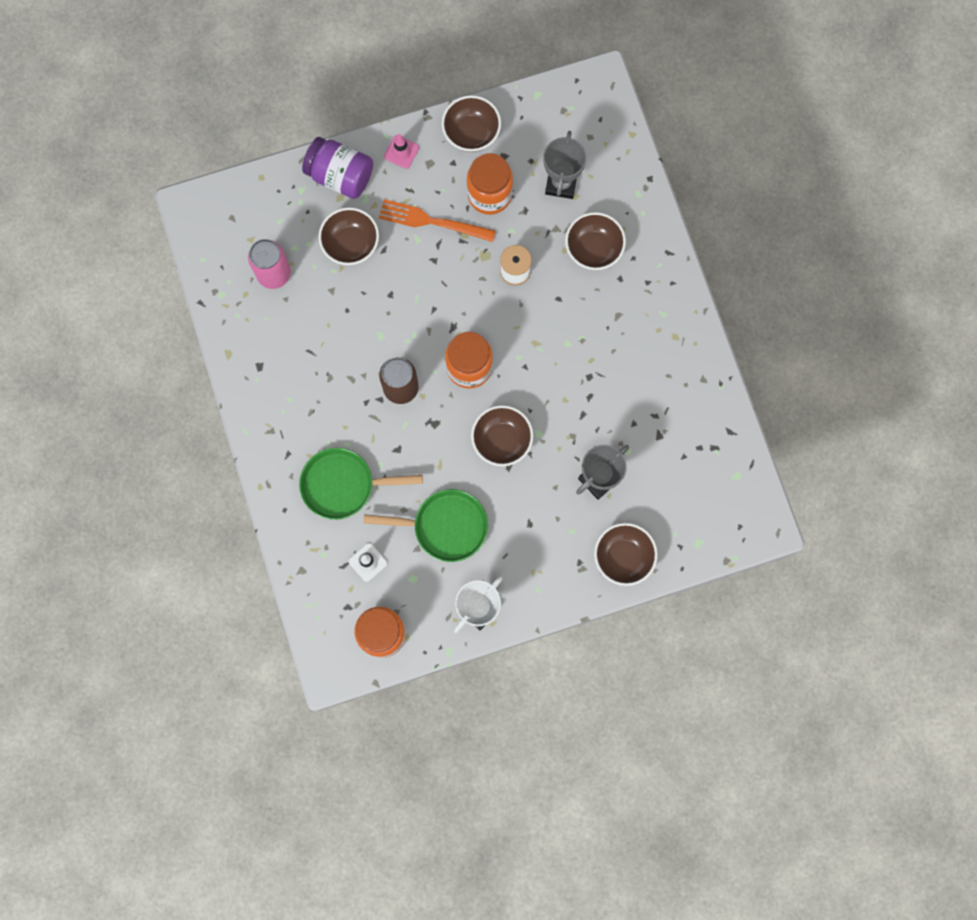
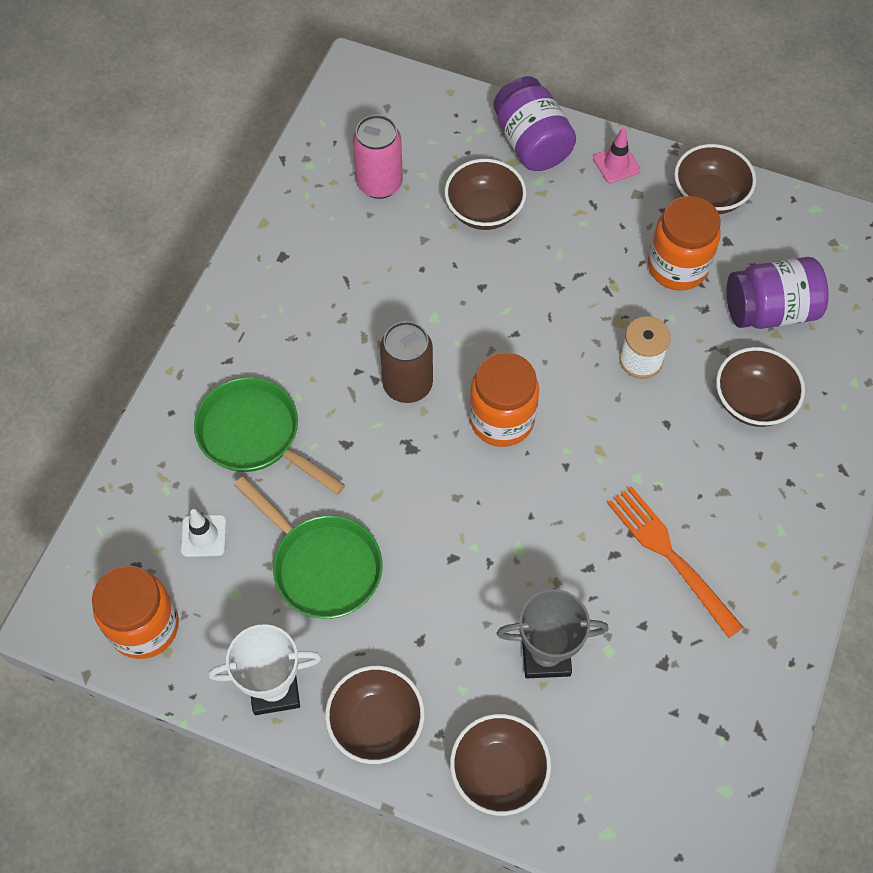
camera: 40 degrees right, 15 degrees down
orange fork [379,199,496,242] -> orange fork moved to [607,486,744,638]
brown bowl [471,405,533,466] -> brown bowl moved to [325,666,425,764]
grey trophy [543,131,586,199] -> purple jar [726,257,829,329]

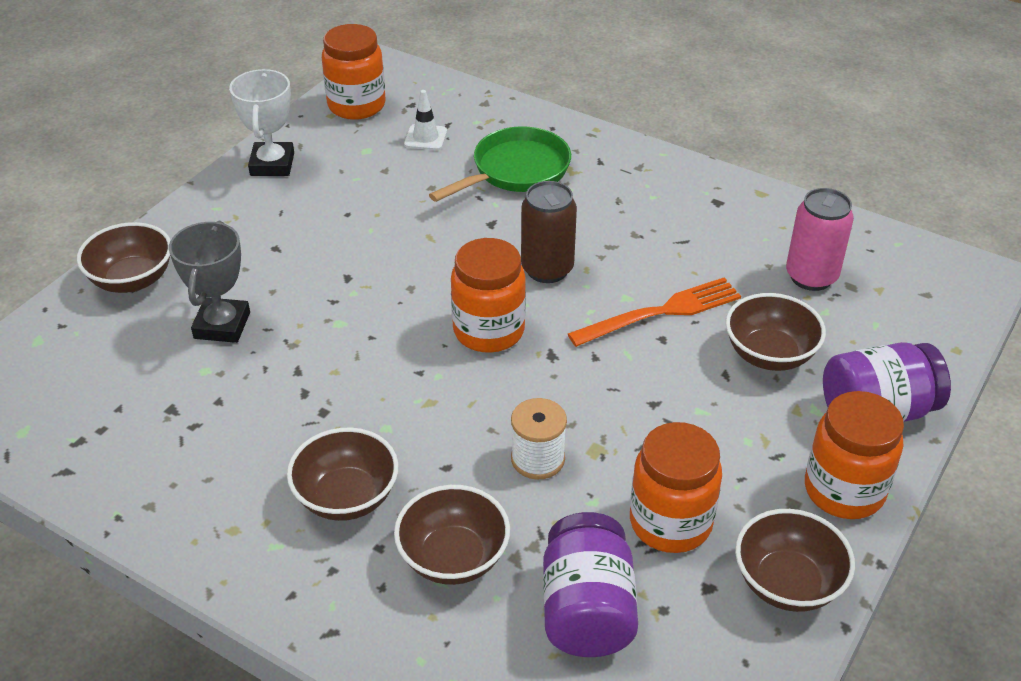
camera: 100 degrees right, 20 degrees down
green pan [234,476,382,619] -> none
brown bowl [325,666,425,764] -> brown bowl moved to [287,428,398,521]
pink traffic cone [593,127,640,183] -> orange jar [805,391,904,519]
orange fork [607,486,744,638] -> orange fork moved to [568,277,741,347]

